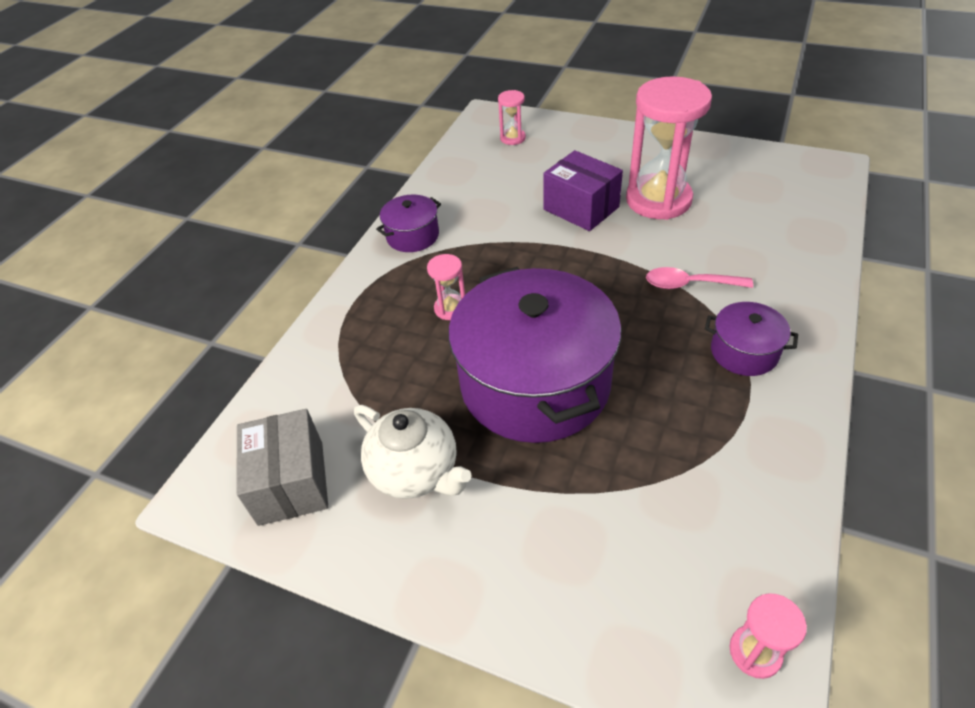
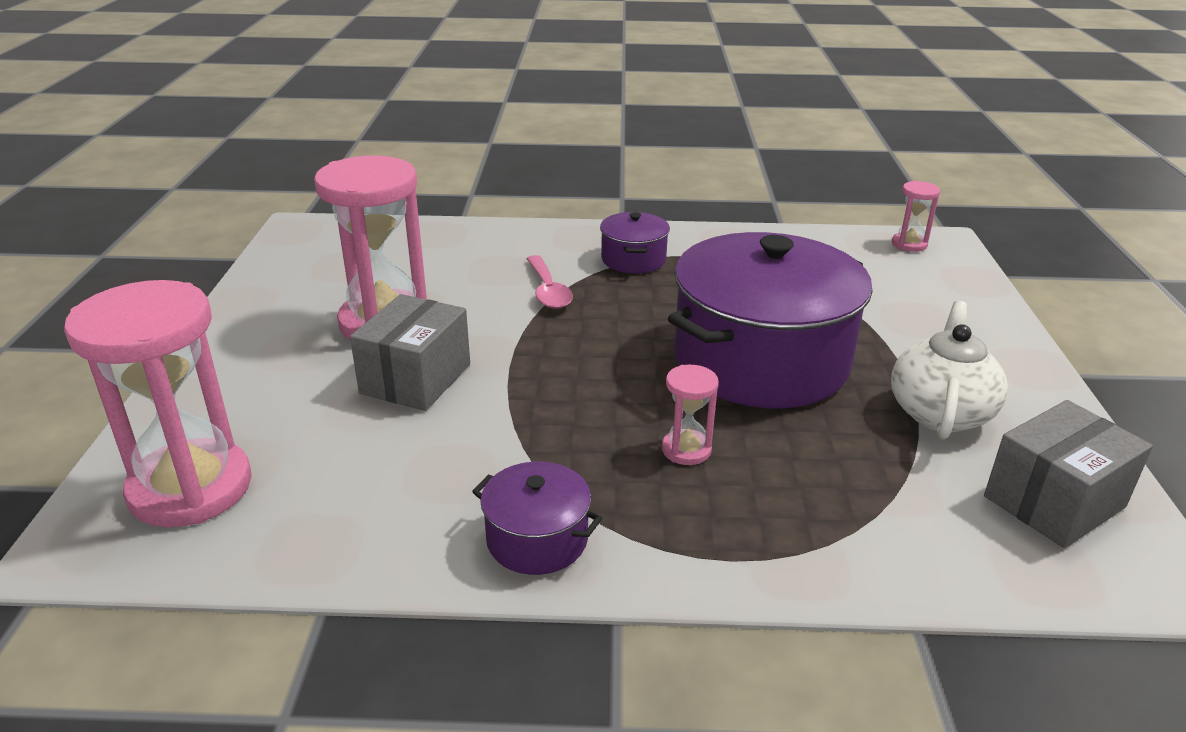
camera: 115 degrees left, 15 degrees down
pink hourglass [498,90,526,145] -> pink hourglass [64,280,252,527], size x2.22
purple box [543,150,623,231] -> grey box [350,294,470,411]

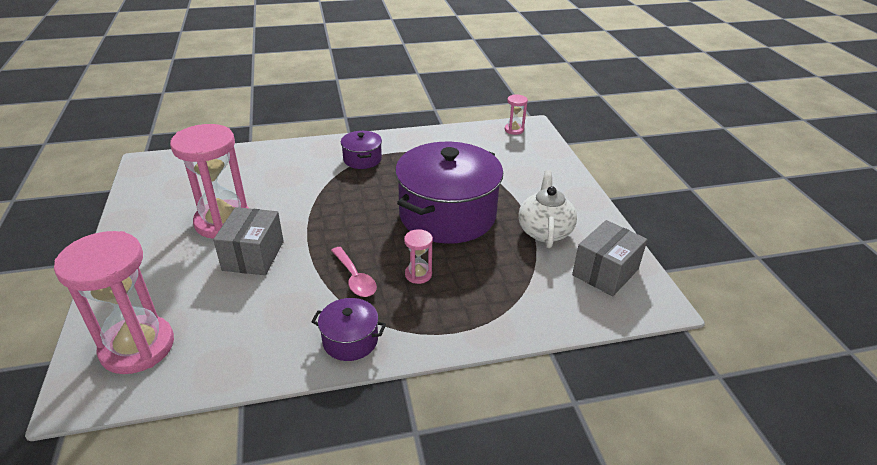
camera: 15 degrees left, 5 degrees up
pink spoon [526,255,573,309] -> pink spoon moved to [331,247,377,297]

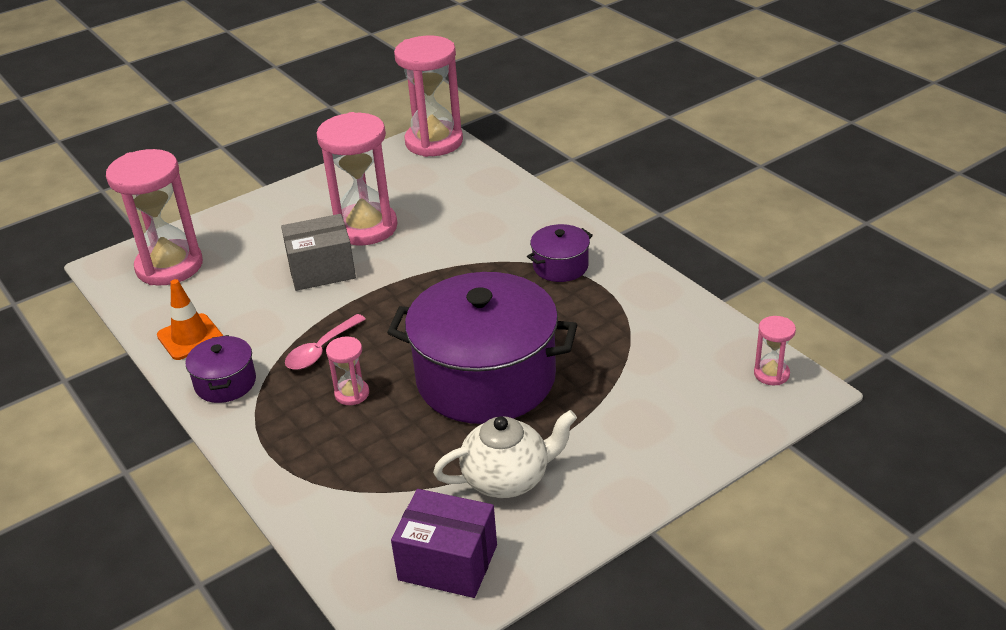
camera: 70 degrees right, 0 degrees up
grey box [572,220,648,296] -> purple box [391,489,497,598]
none -> orange traffic cone [157,279,223,360]
none -> pink hourglass [394,36,463,157]

